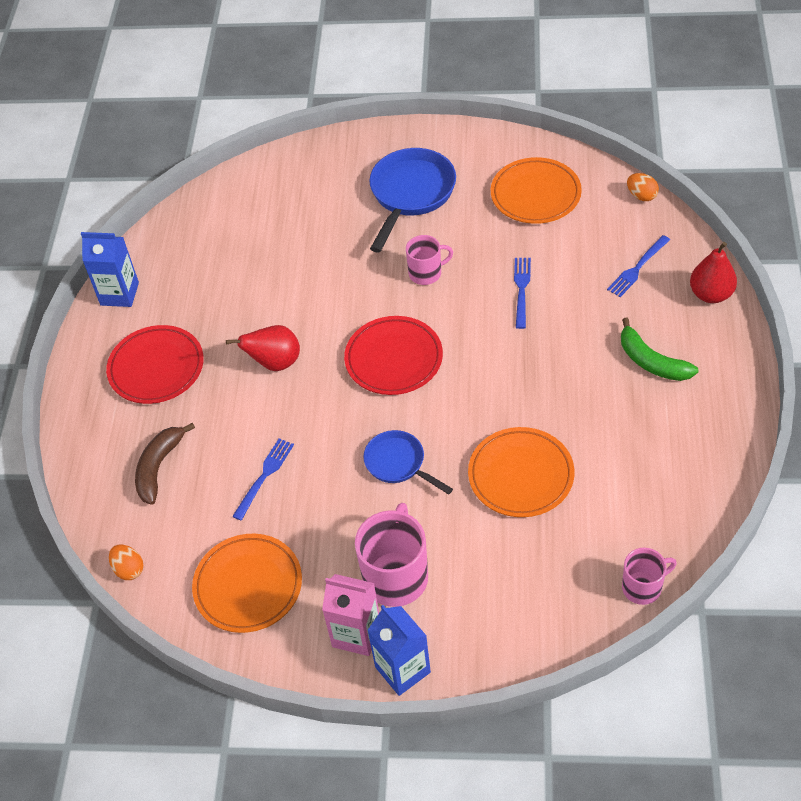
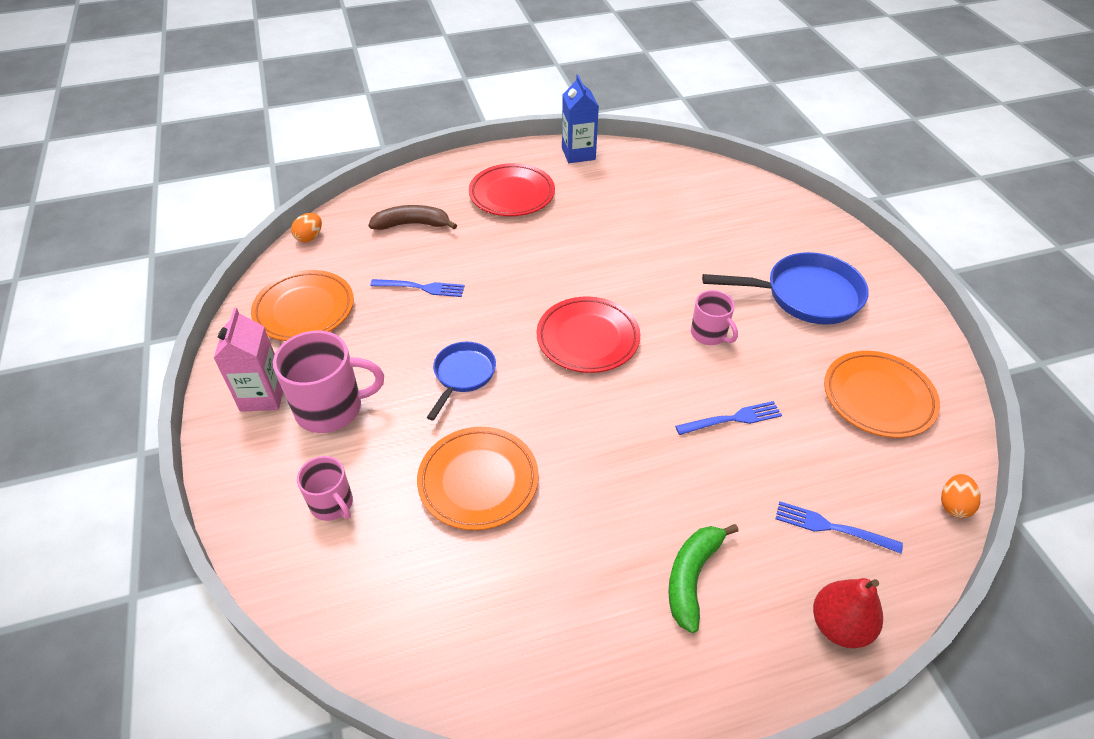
camera: 65 degrees right, 5 degrees down
red pear [226,325,300,371] -> none
blue carton [367,605,431,696] -> none
pink mug [622,548,677,605] -> pink mug moved to [297,456,353,521]

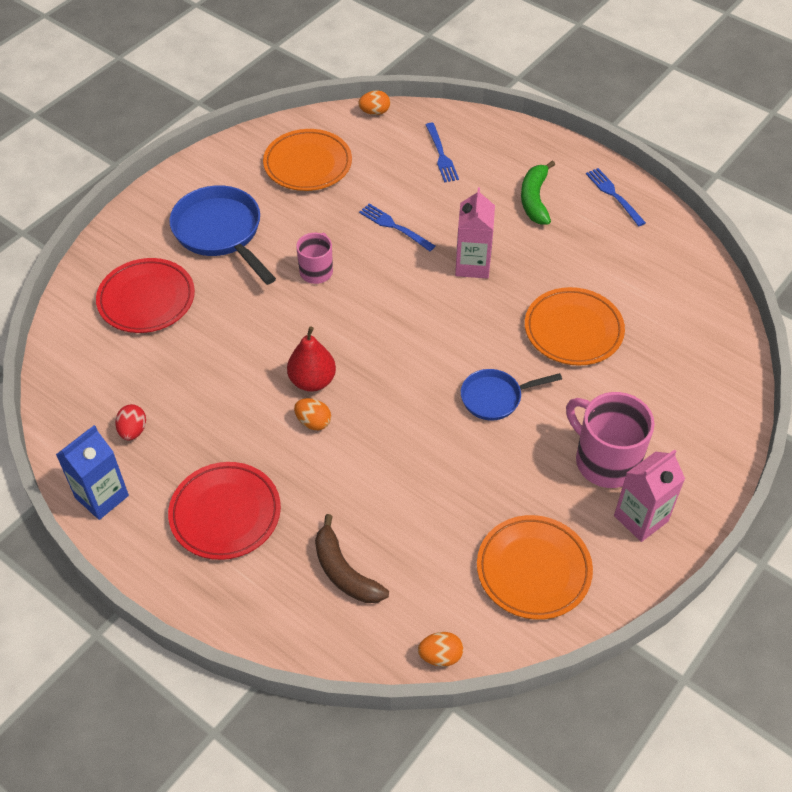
camera: 125 degrees left, 5 degrees up
pink mug [297,456,353,521] -> none
blue fork [370,279,465,297] -> blue fork moved to [586,168,646,226]
red plate [537,296,640,373] -> red plate moved to [96,258,195,333]
green banana [668,524,738,633] -> green banana turned 105 degrees clockwise [521,160,555,225]
red pear [813,578,883,648] -> red pear moved to [287,327,336,392]
none -> red egg [115,404,146,440]
none -> orange egg [294,398,331,430]
none -> pink carton [455,187,495,279]

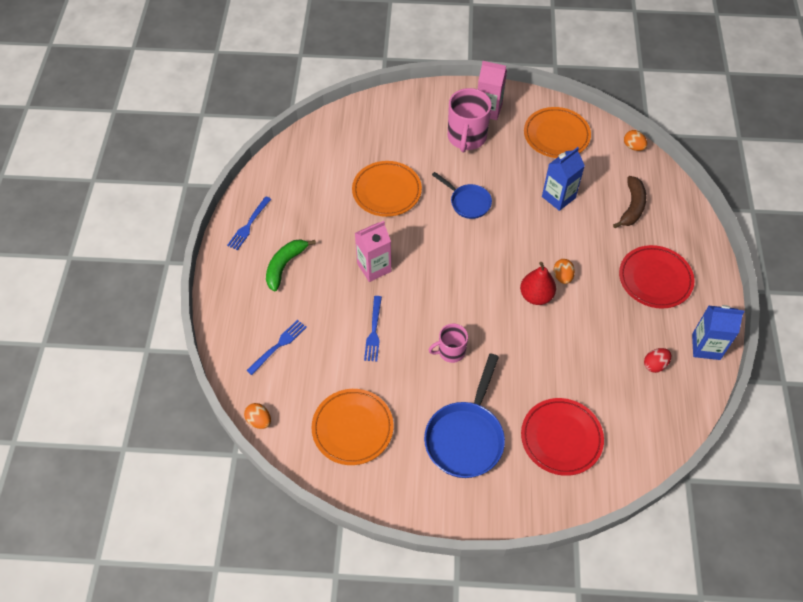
camera: 125 degrees left, 5 degrees up
green banana [521,160,555,225] -> green banana turned 150 degrees clockwise [266,239,316,291]
none -> blue carton [542,147,585,211]

